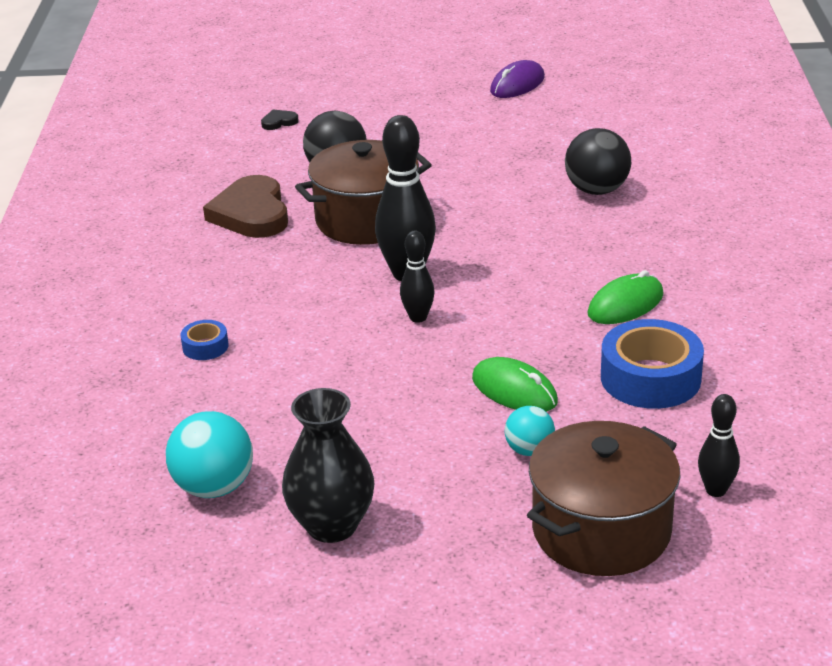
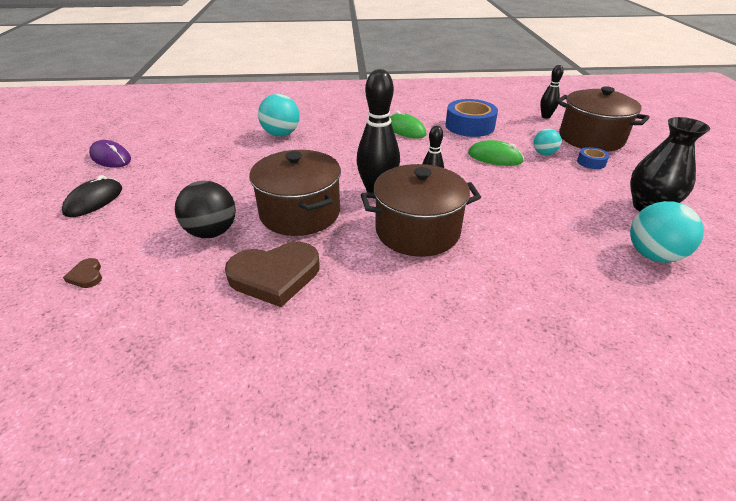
camera: 95 degrees left, 5 degrees up
blue tape [180,320,229,360] -> blue tape moved to [577,147,609,169]
black heart [261,109,299,130] -> brown heart [63,258,102,288]
green mouse [472,357,558,412] -> green mouse turned 75 degrees clockwise [468,140,524,166]
black ball [565,128,631,195] -> turquoise ball [258,94,300,136]
none -> black mouse [62,175,122,217]
none -> brown pot [361,164,481,257]

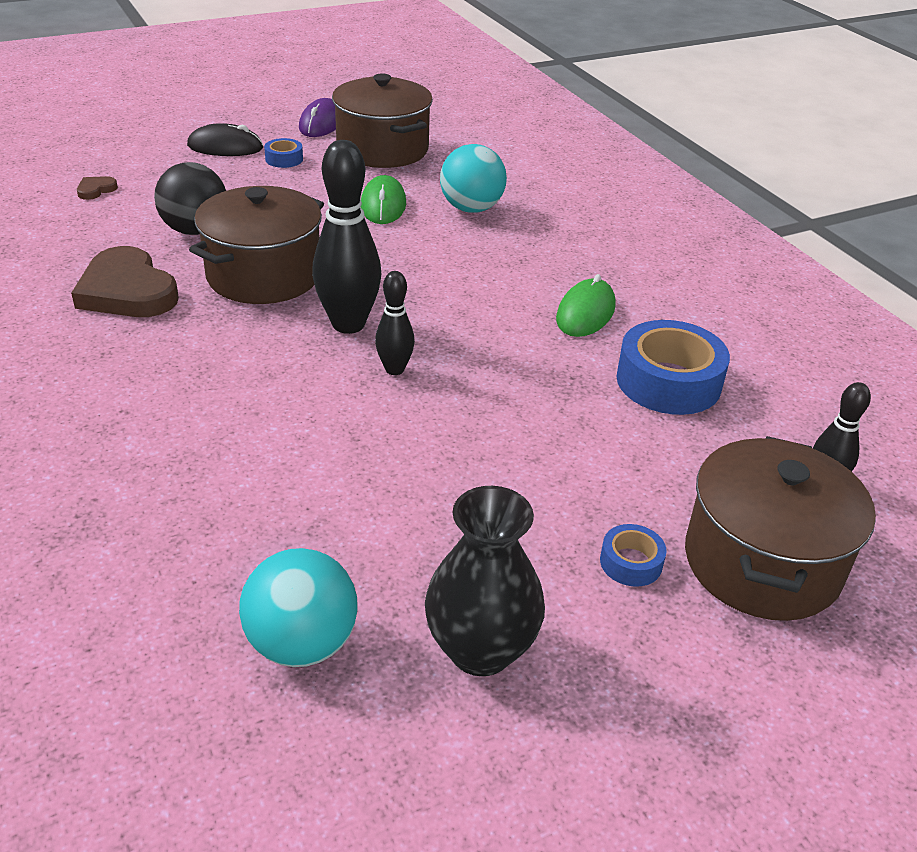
camera: 65 degrees right, 0 degrees up
brown pot [361,164,481,257] -> brown pot moved to [332,73,433,168]
green mouse [468,140,524,166] -> green mouse moved to [361,175,406,224]
turquoise ball [533,129,561,155] -> none
none -> blue tape [264,138,303,168]

